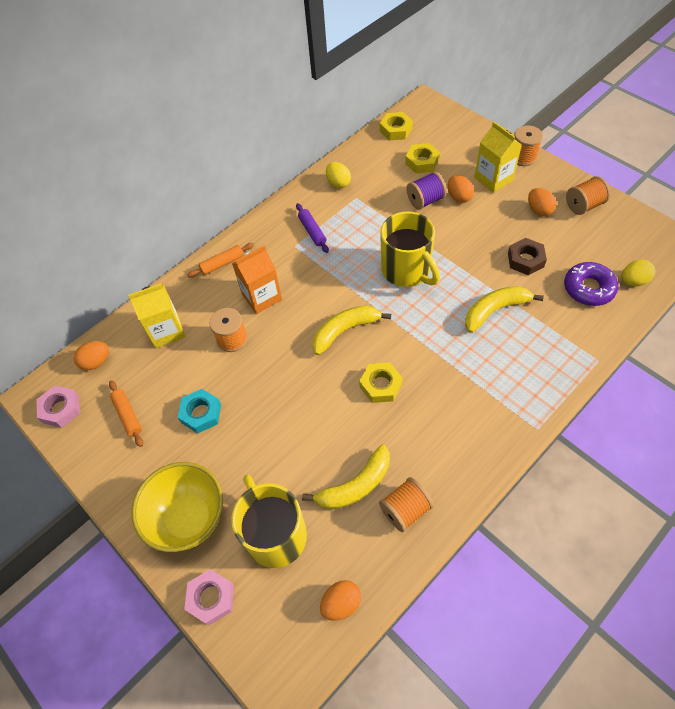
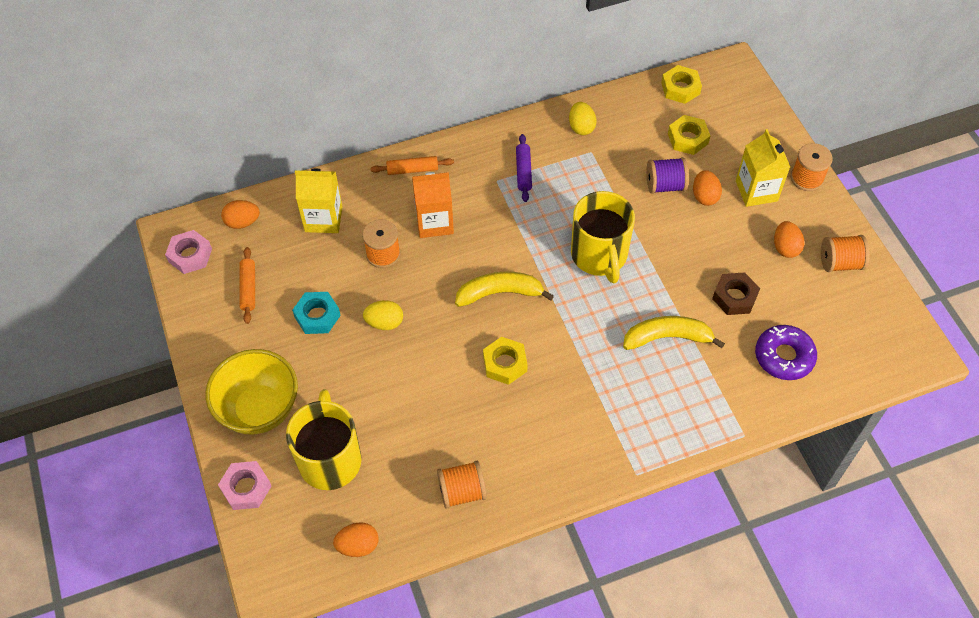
camera: 20 degrees right, 0 degrees up
yellow banana [302,445,390,510] -> none
yellow egg [621,259,655,286] -> yellow egg moved to [363,300,403,330]

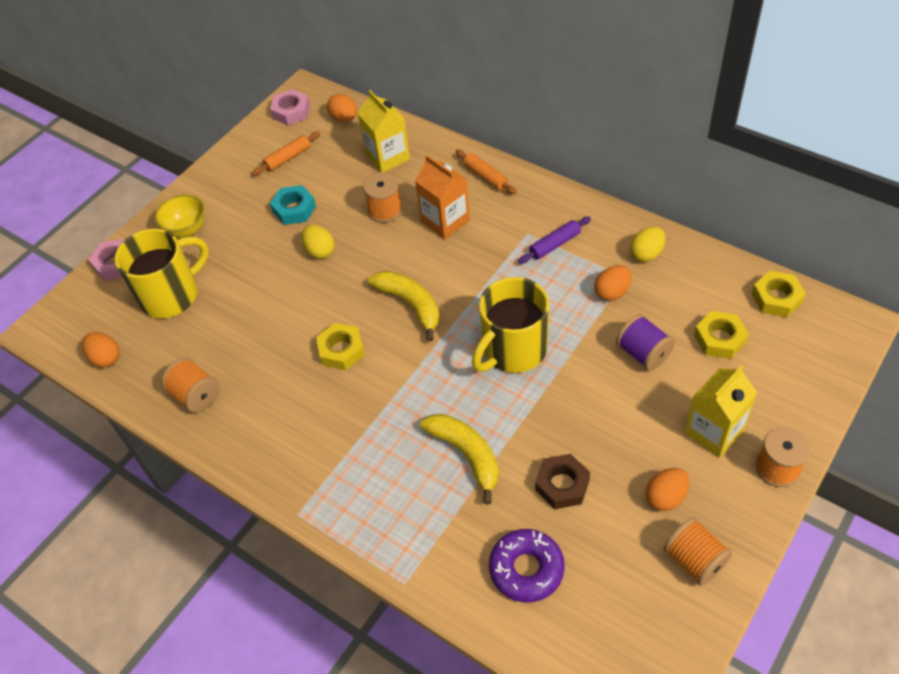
camera: 60 degrees right, 5 degrees down
yellow bowl [205,349,298,435] -> yellow bowl [155,194,205,238], size x0.61
orange egg [693,170,722,206] -> orange egg moved to [594,265,631,301]

